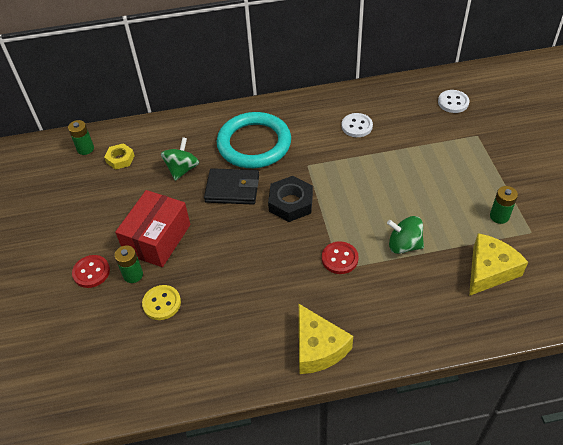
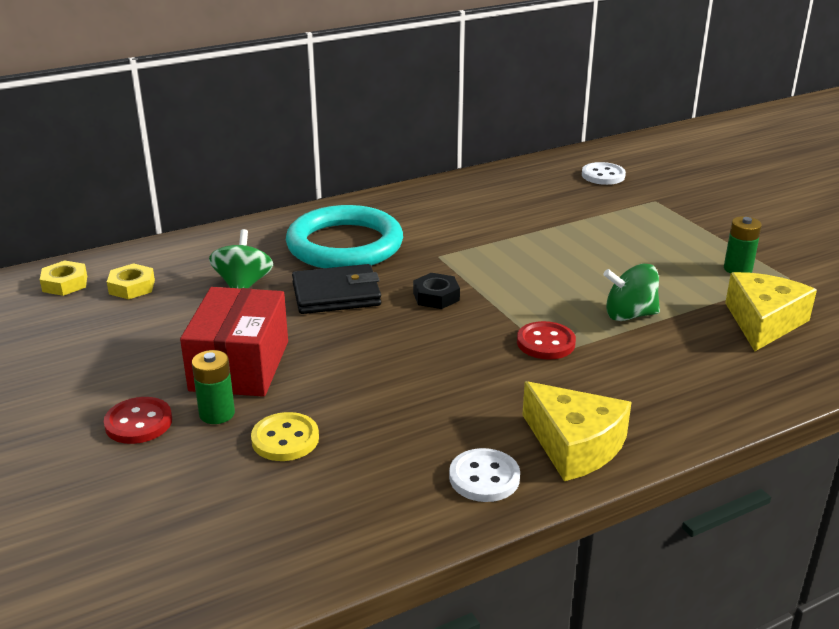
camera: 20 degrees left, 20 degrees down
green battery [68,120,94,155] -> yellow nut [40,260,87,296]
black nut [268,176,313,222] -> black nut [413,273,460,309], size x0.63
white button [342,113,373,137] -> white button moved to [449,448,520,502]

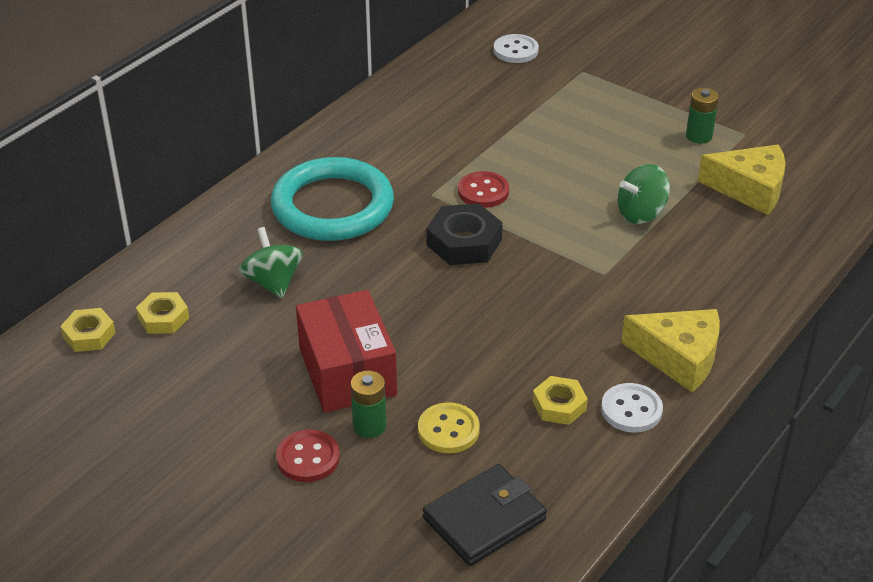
camera: 25 degrees left, 10 degrees up
black wallet [292,264,381,314] -> black wallet moved to [423,464,547,566]
black nut [413,273,460,309] -> black nut [426,203,503,265], size x1.58
red button [517,321,576,360] -> red button moved to [458,171,509,208]
yellow cheese [725,272,817,351] -> yellow cheese turned 105 degrees clockwise [698,145,786,215]
none -> yellow nut [533,376,588,425]

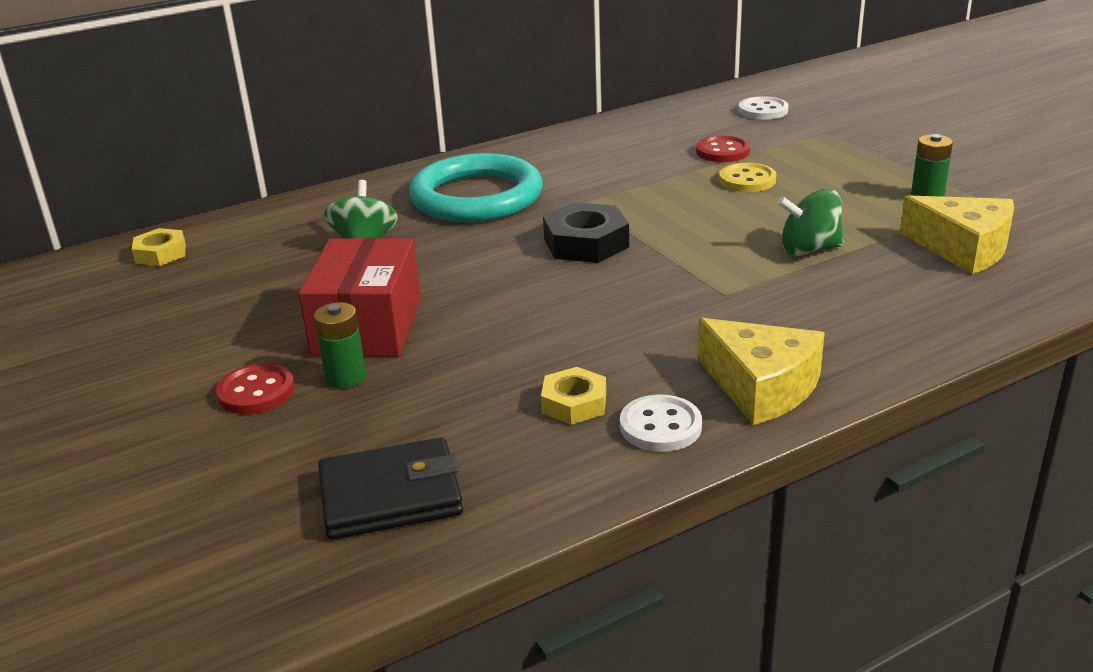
camera: 25 degrees right, 10 degrees down
yellow nut [136,292,189,334] -> none
yellow button [418,403,480,453] -> yellow button moved to [719,163,776,192]
red button [458,171,509,208] -> red button moved to [696,136,750,162]

